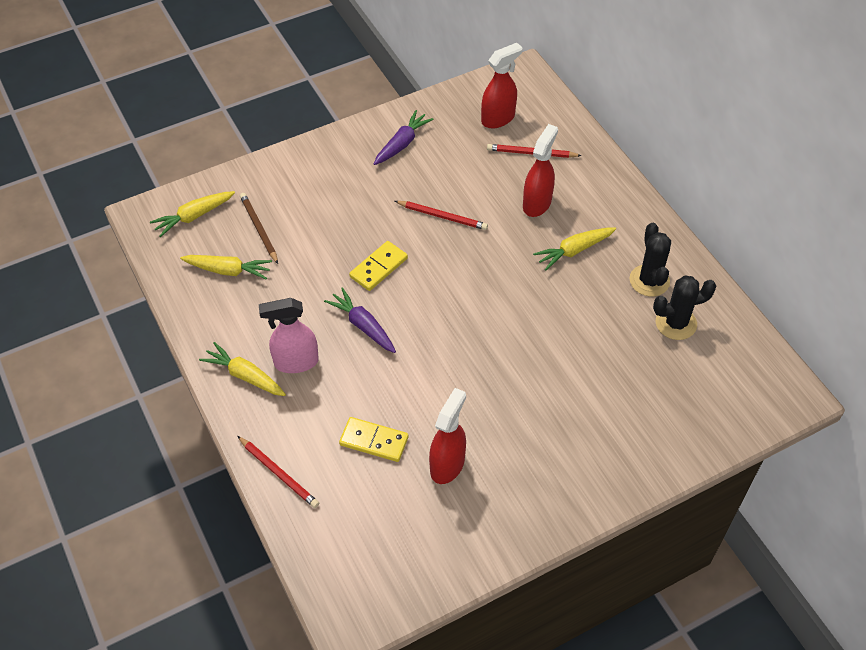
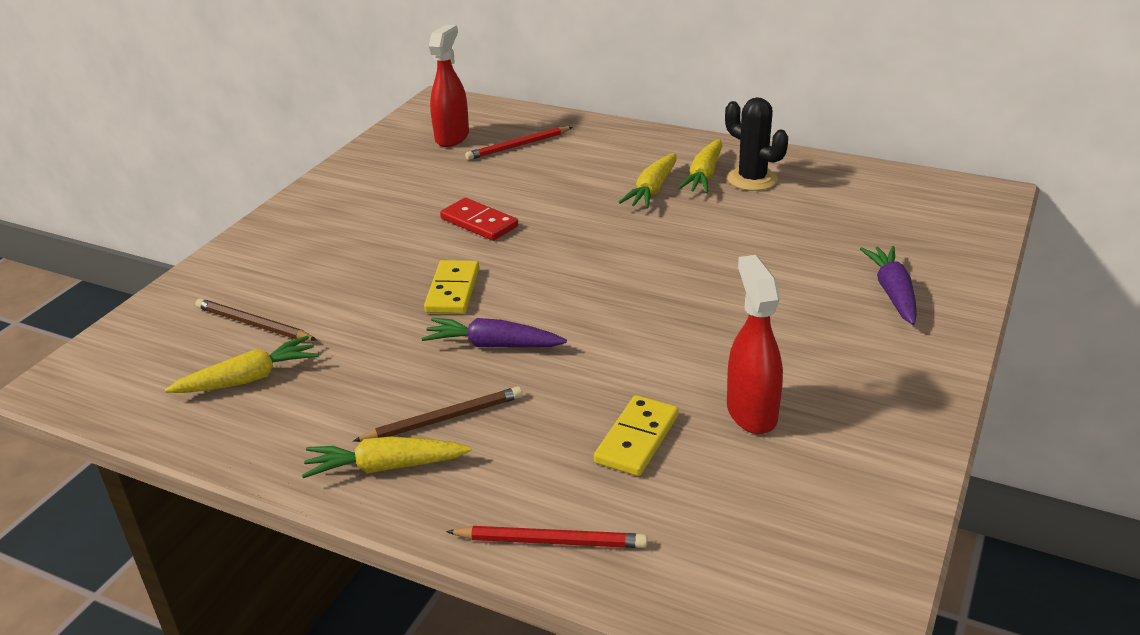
camera: 35 degrees left, 20 degrees down
yellow carrot [150,191,235,237] -> yellow carrot moved to [677,139,722,193]
pink spray bottle [259,298,319,373] -> brown pencil [353,386,523,442]
yellow domino [339,417,409,462] -> yellow domino turned 45 degrees counterclockwise [594,395,679,476]
purple carrot [374,110,433,165] -> purple carrot moved to [860,246,917,325]
red pencil [395,201,488,230] -> red domino [440,198,518,241]
red spray bottle [523,124,558,217] -> none
black cactus [653,275,716,340] -> none

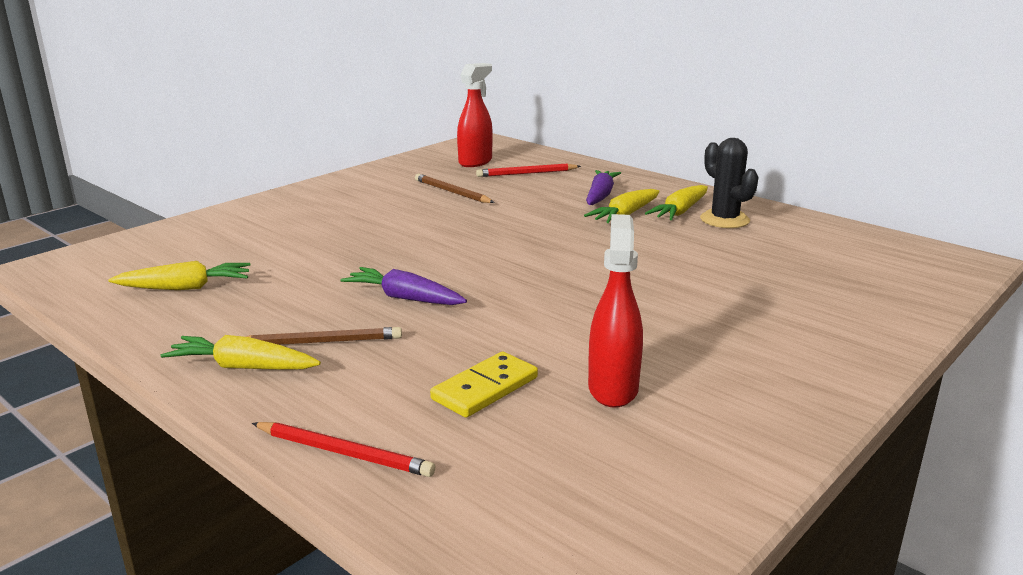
camera: 15 degrees right, 10 degrees down
brown pencil [195,298,317,341] -> brown pencil moved to [415,174,495,203]
yellow domino [424,260,479,314] -> none
red domino [440,198,518,241] -> none
purple carrot [860,246,917,325] -> purple carrot moved to [586,170,621,205]

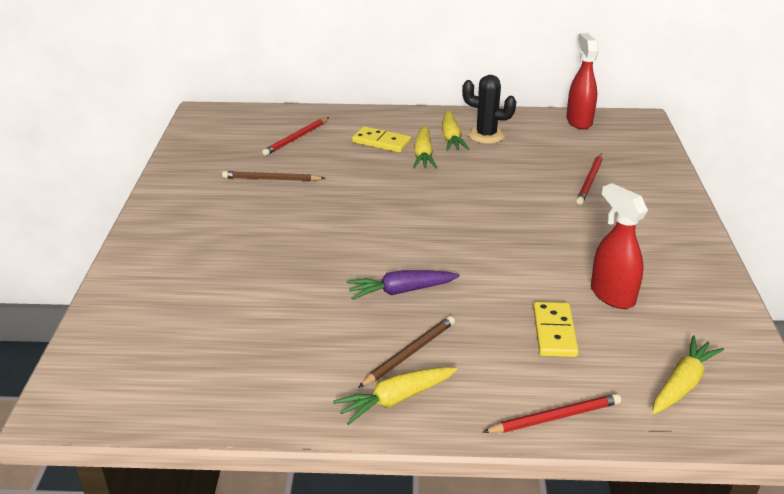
camera: 40 degrees left, 10 degrees up
yellow carrot [108,261,250,290] -> yellow carrot moved to [652,335,724,414]
red spray bottle [457,63,493,167] -> red spray bottle moved to [566,33,599,130]
purple carrot [586,170,621,205] -> yellow domino [352,126,411,153]
none -> red pencil [576,153,603,204]

